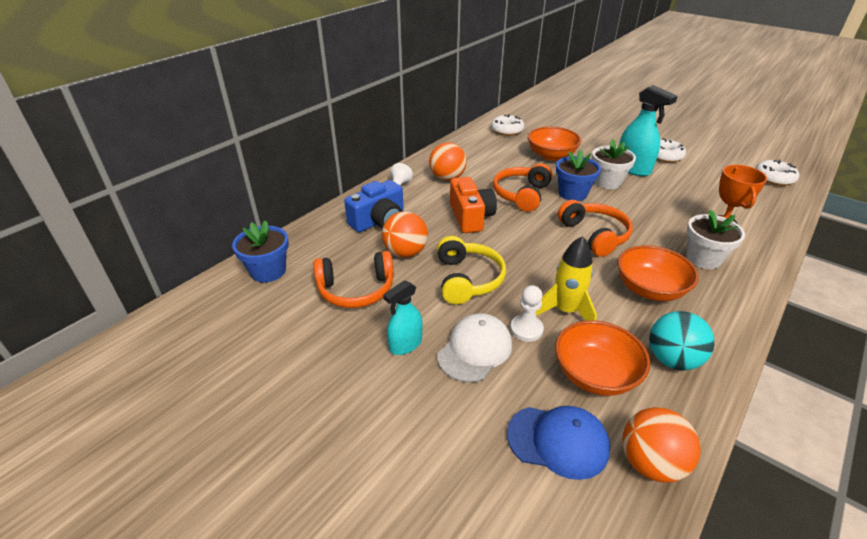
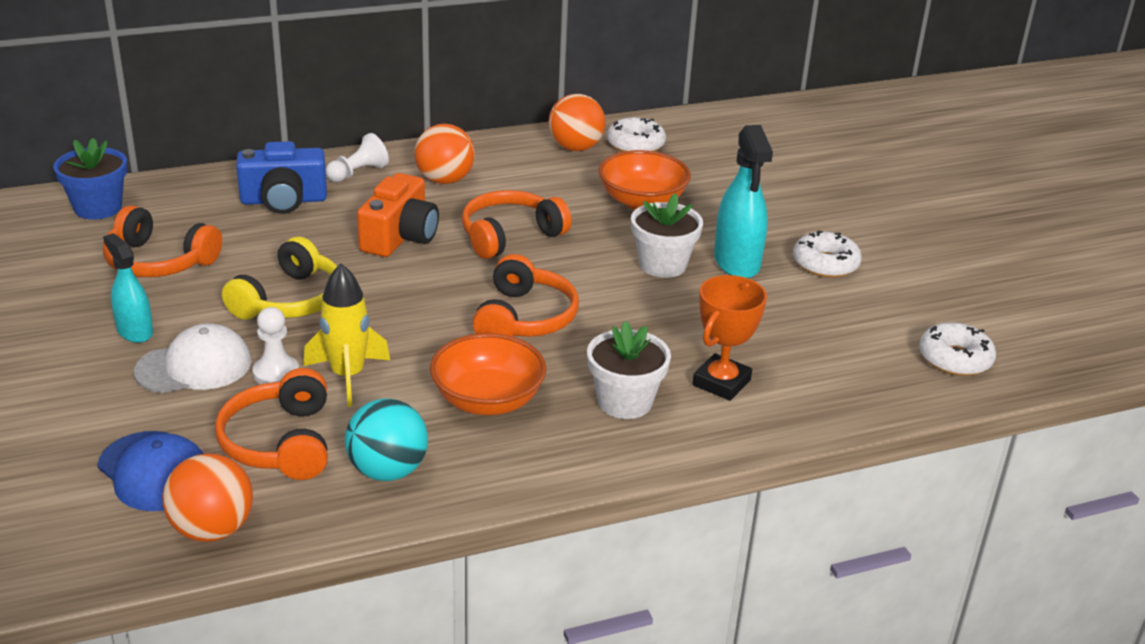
camera: 30 degrees right, 5 degrees down
orange ball [382,211,428,258] -> orange ball moved to [548,94,606,151]
turquoise spray bottle [383,280,422,355] -> turquoise spray bottle turned 60 degrees clockwise [103,233,153,343]
orange bowl [555,320,650,396] -> orange headphones [215,368,328,480]
blue flower pot [556,150,601,201] -> none

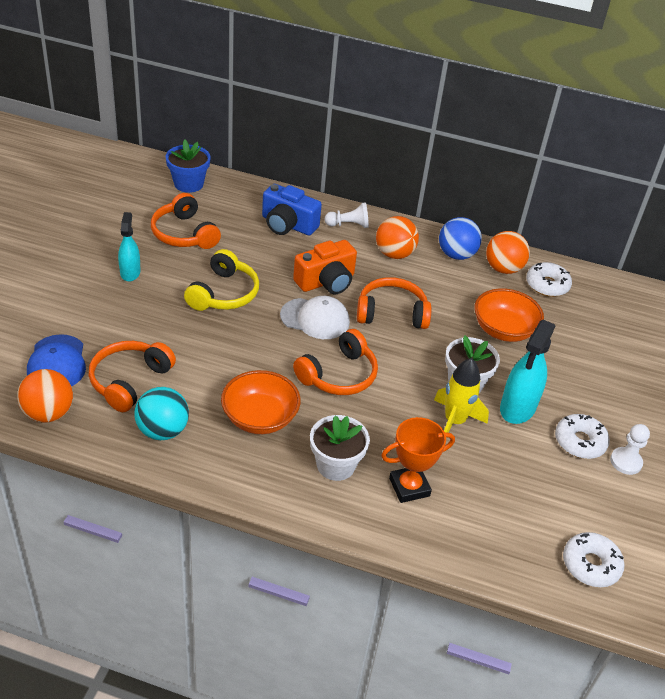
camera: 35 degrees right, 10 degrees up
white cap [134,324,251,393] -> white cap moved to [280,296,350,339]
yellow headphones [222,236,337,320] -> yellow headphones turned 45 degrees counterclockwise [184,249,259,311]
white pawn [253,307,299,385] -> white pawn moved to [610,424,650,475]
yellow rocket [303,264,390,407] -> yellow rocket moved to [434,358,489,433]
none -> blue ball [439,217,482,260]

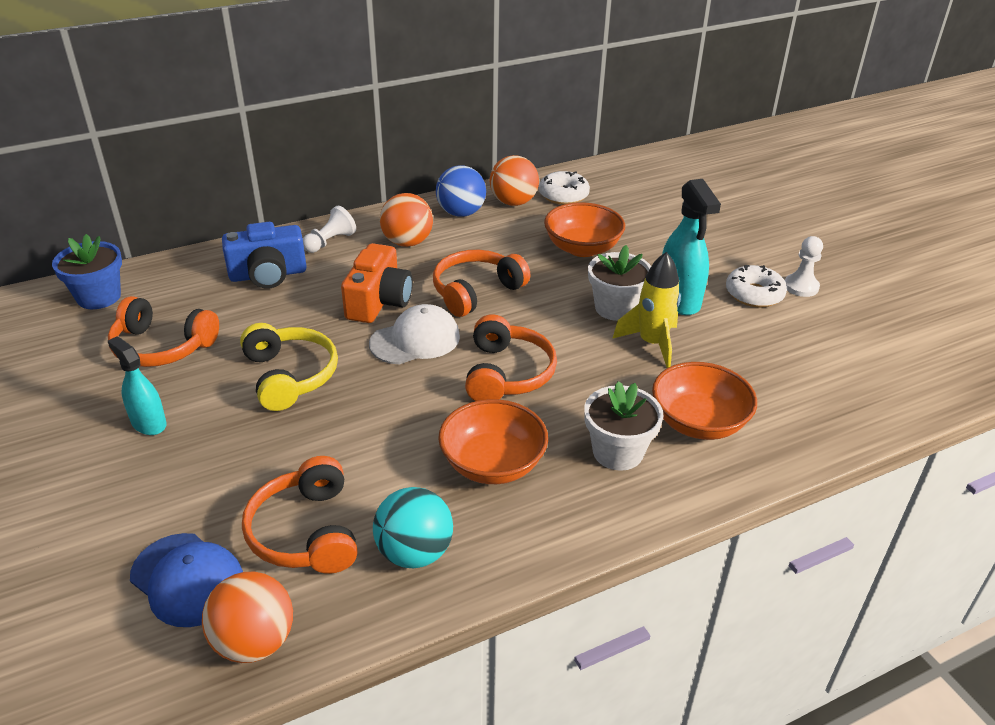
camera: 40 degrees left, 5 degrees down
orange trophy [381,417,455,503] -> orange bowl [652,362,757,440]
white donut [563,532,625,587] -> none

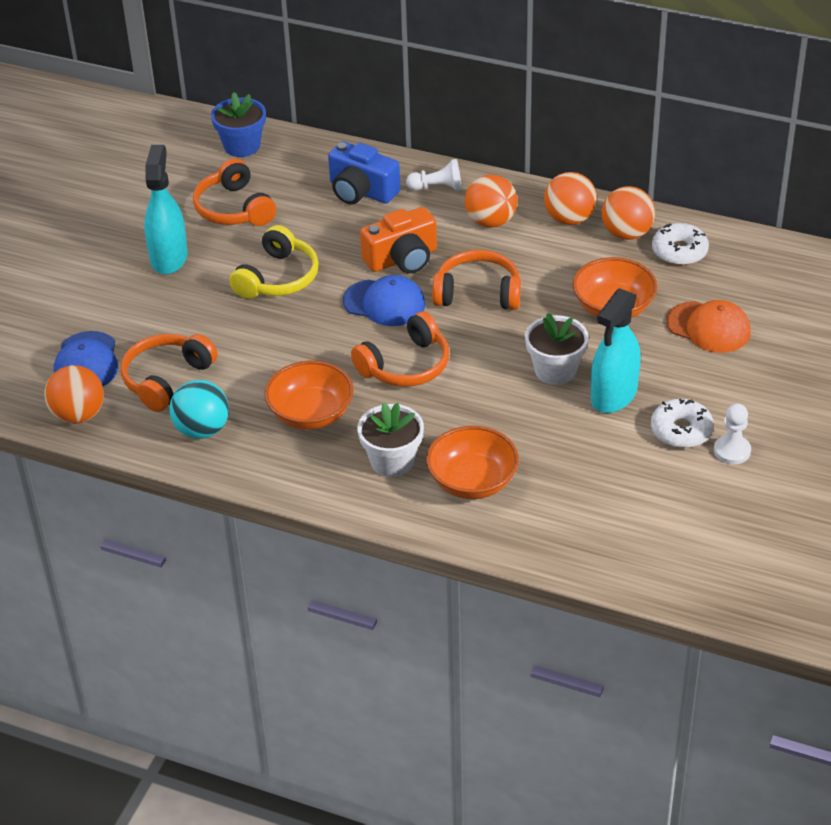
camera: 50 degrees right, 5 degrees up
turquoise spray bottle [108,337,167,435] -> turquoise spray bottle [144,145,188,275], size x1.58
white cap [369,304,460,365] -> blue cap [343,275,425,326]
blue ball [436,165,486,217] -> orange ball [544,172,597,225]
yellow rocket [612,252,681,368] -> none
none -> orange cap [666,300,751,353]

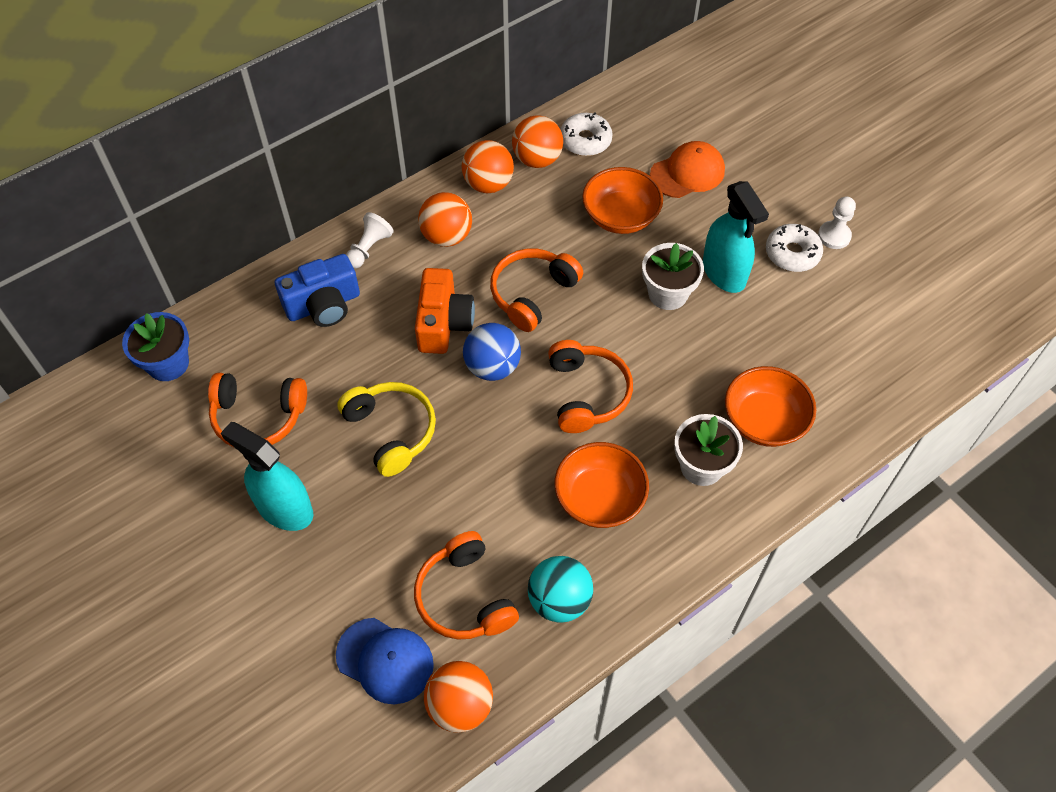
camera: 60 degrees left, 15 degrees up
blue cap [343,275,425,326] -> blue ball [463,323,521,381]

